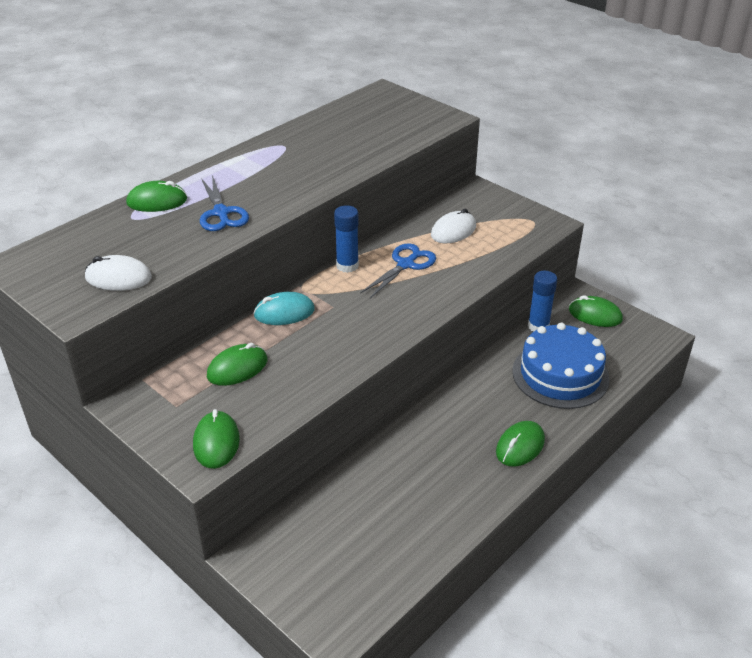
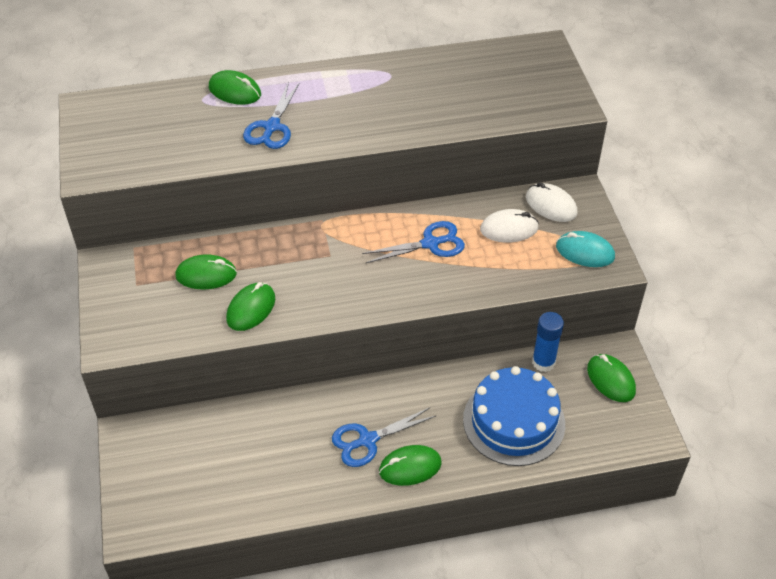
camera: 35 degrees right, 10 degrees up
white mouse [85,255,152,291] -> white mouse moved to [526,183,577,222]
green mouse [193,409,240,469] -> green mouse moved to [226,282,275,331]
turquoise mouse [253,292,315,325] -> turquoise mouse moved to [556,231,615,267]
blue glue stick [334,205,359,273] -> none
none -> blue scissors [332,408,436,467]

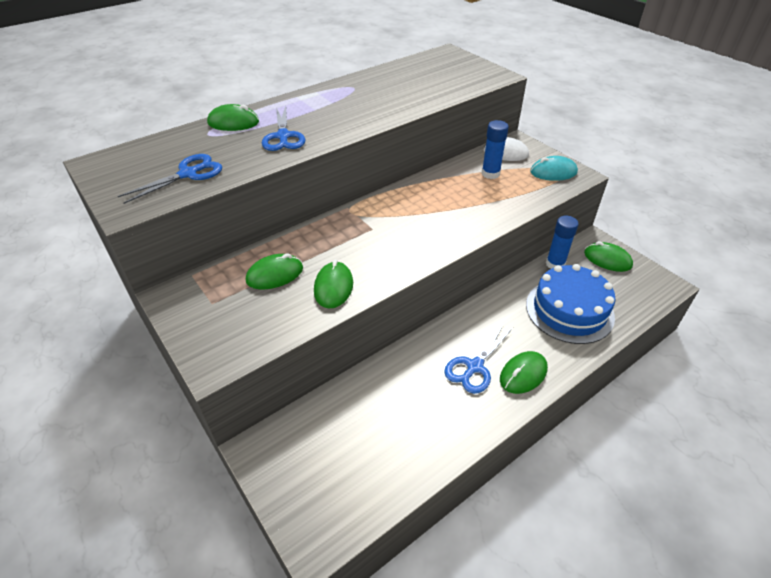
camera: 25 degrees left, 5 degrees down
blue scissors [362,221,465,263] -> blue scissors moved to [118,154,222,204]
white mouse [480,209,539,243] -> blue glue stick [481,120,509,179]

